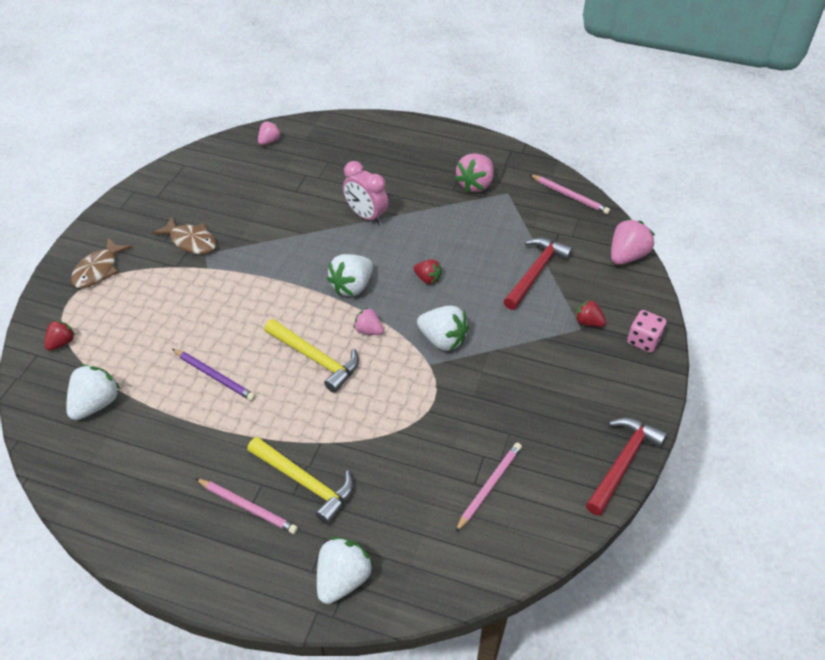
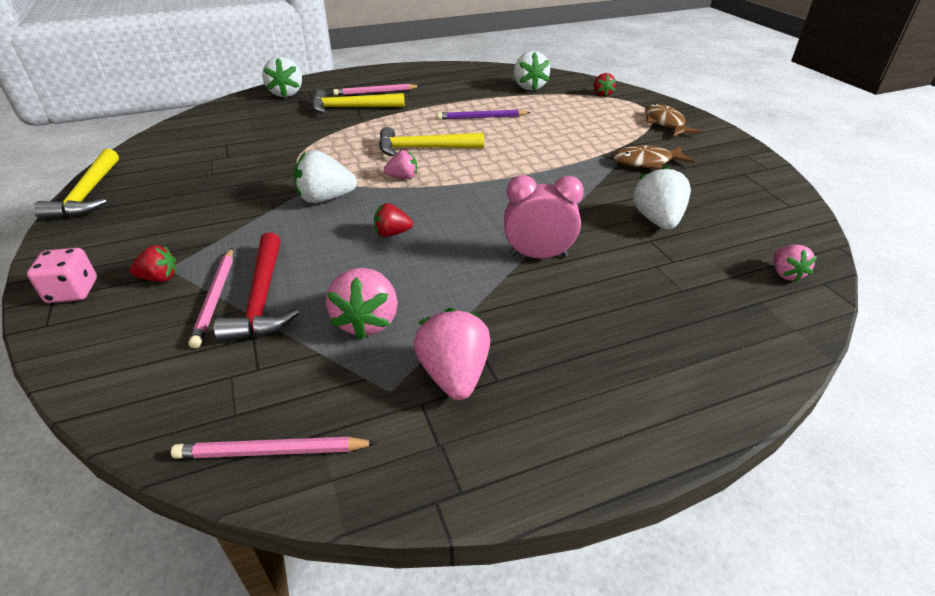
camera: 140 degrees right, 10 degrees down
white strawberry [327,254,373,296] -> white strawberry moved to [633,166,691,230]
pink pencil [455,442,522,533] -> pink pencil moved to [188,248,233,348]
red hammer [586,418,667,516] -> yellow hammer [33,149,119,220]
pink strawberry [611,219,655,265] -> pink strawberry moved to [326,268,398,340]

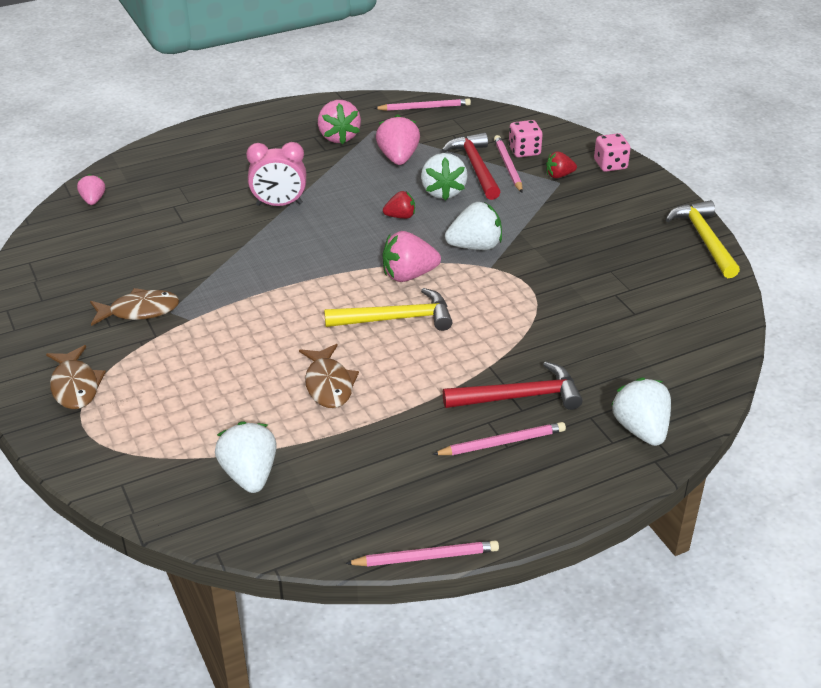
camera: 175 degrees right, 0 degrees up
yellow hammer [312,89,405,114] -> red hammer [443,361,583,410]
pink strawberry [384,150,417,179] -> pink strawberry [382,231,441,282], size x1.69
purple pencil [436,110,531,120] -> brown fish [299,344,359,408]
red strawberry [594,73,616,97] -> none
white strawberry [633,166,691,230] -> white strawberry moved to [421,153,468,201]
none -> pink pencil [345,540,499,567]
none -> pink dice [509,120,543,158]

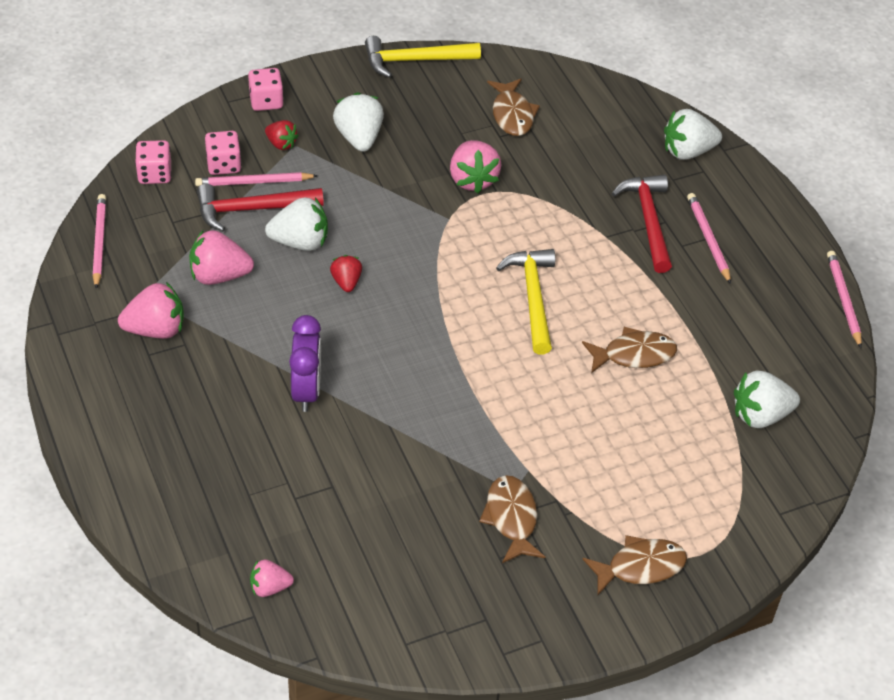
camera: 90 degrees left, 10 degrees up
pink clock [246,142,306,206] -> purple clock [289,315,321,412]
pink strawberry [382,231,441,282] -> pink strawberry moved to [450,140,501,194]
white strawberry [445,202,502,250] -> white strawberry moved to [333,92,384,152]
red strawberry [546,151,577,178] -> red strawberry turned 45 degrees counterclockwise [265,120,298,150]
none -> pink dice [135,140,172,184]
none -> brown fish [487,79,540,136]

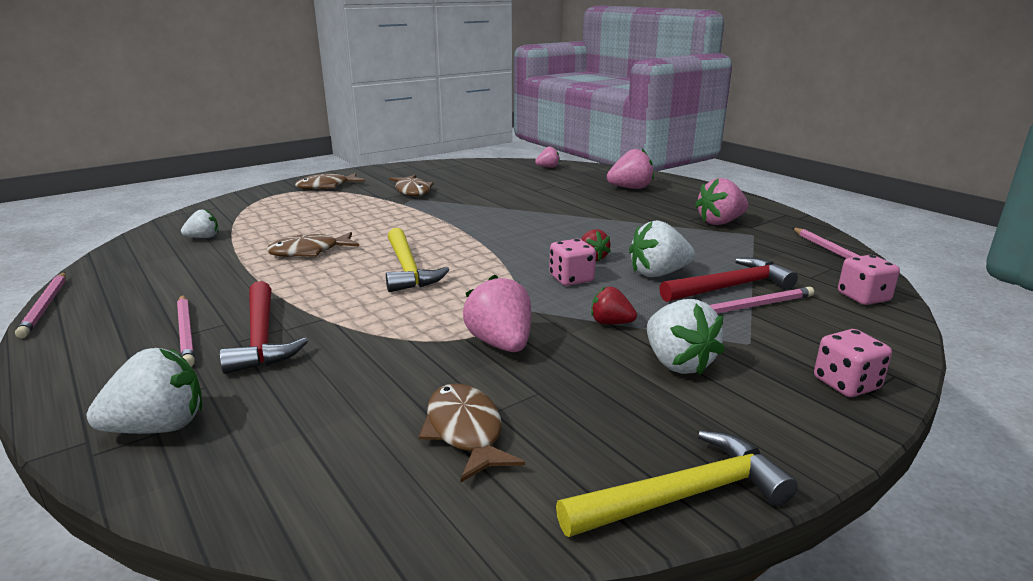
camera: 170 degrees right, 25 degrees down
pink strawberry [189,230,254,285] -> pink strawberry moved to [607,149,654,189]
pink dice [205,131,241,175] -> pink dice moved to [549,239,596,286]
red strawberry [265,120,298,150] -> red strawberry moved to [591,287,637,324]
purple clock [289,315,321,412] -> none
white strawberry [734,371,800,428] -> white strawberry [181,209,218,238], size x0.59

